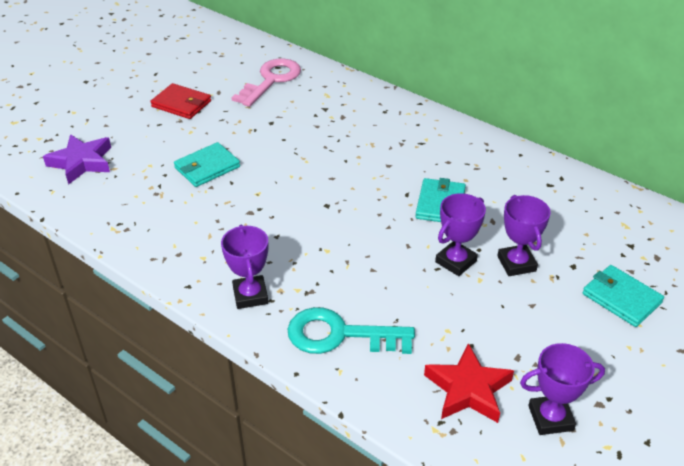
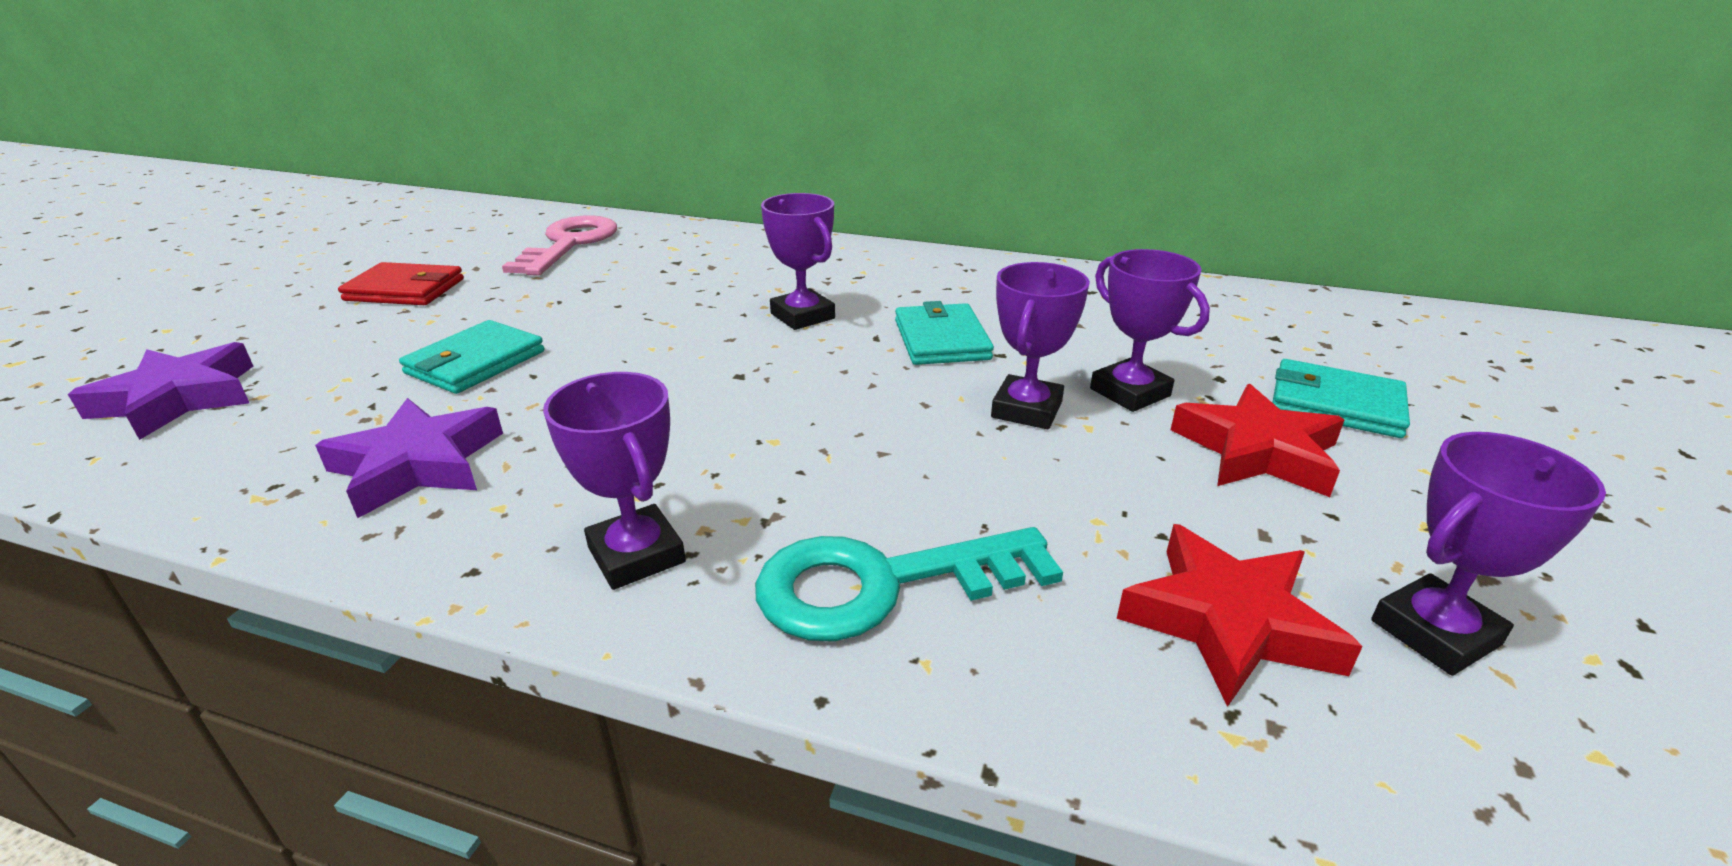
camera: 20 degrees left, 10 degrees down
none -> purple star [315,398,503,518]
none -> purple trophy [761,193,835,330]
none -> red star [1171,384,1344,497]

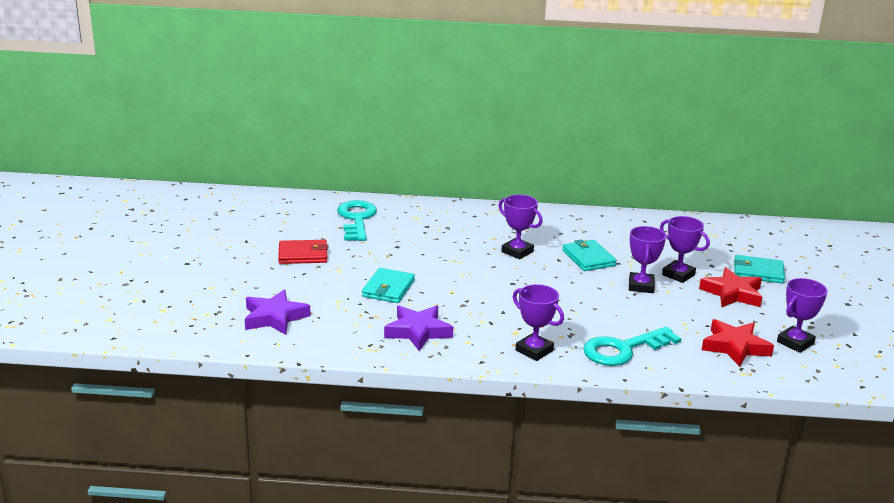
camera: 15 degrees left, 5 degrees down
pink key [502,215,617,276] -> turquoise key [337,200,377,241]

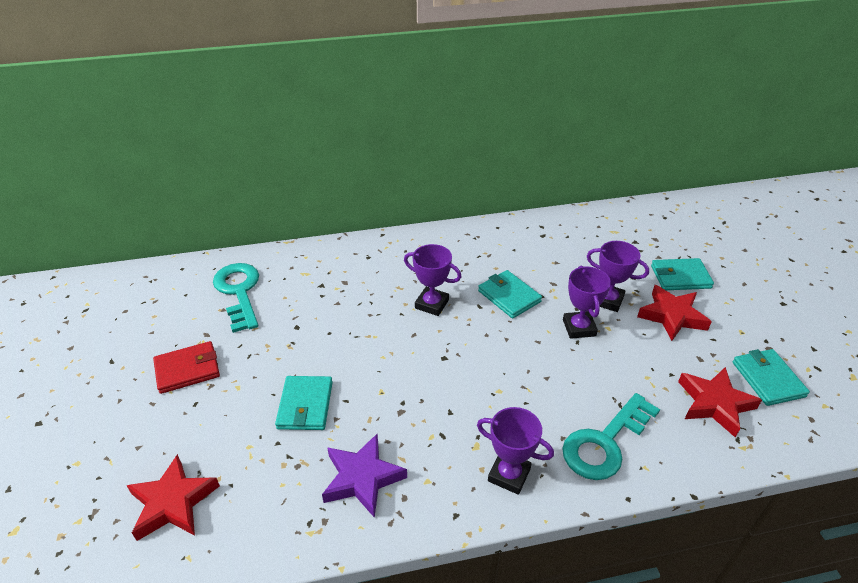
camera: 15 degrees left, 15 degrees up
purple star [245,290,311,335] -> red star [126,454,220,541]
purple trophy [777,278,828,353] -> turquoise wallet [733,349,810,406]

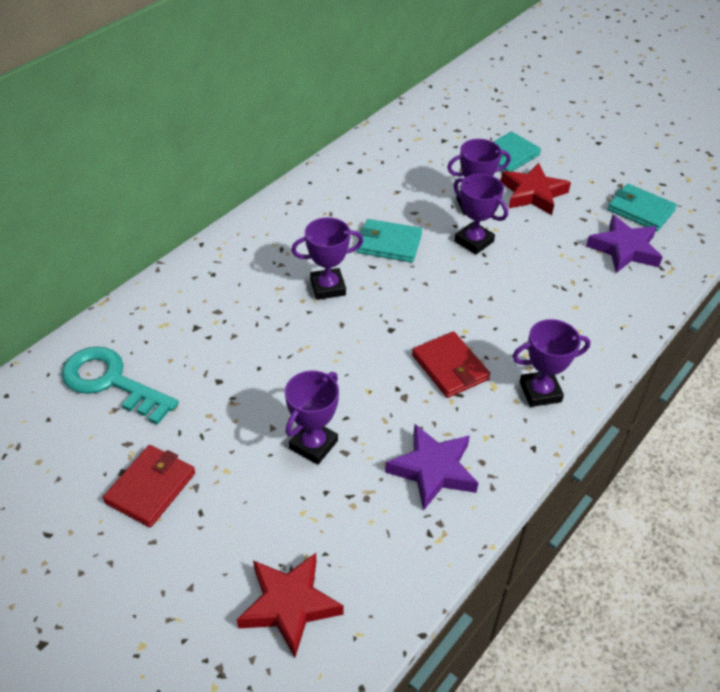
camera: 40 degrees left, 5 degrees up
turquoise wallet [275,376,333,430] -> purple trophy [285,371,339,465]
turquoise key [562,393,660,480] -> none
red star [678,367,762,438] -> purple star [586,215,663,273]
none -> red wallet [412,331,490,398]

